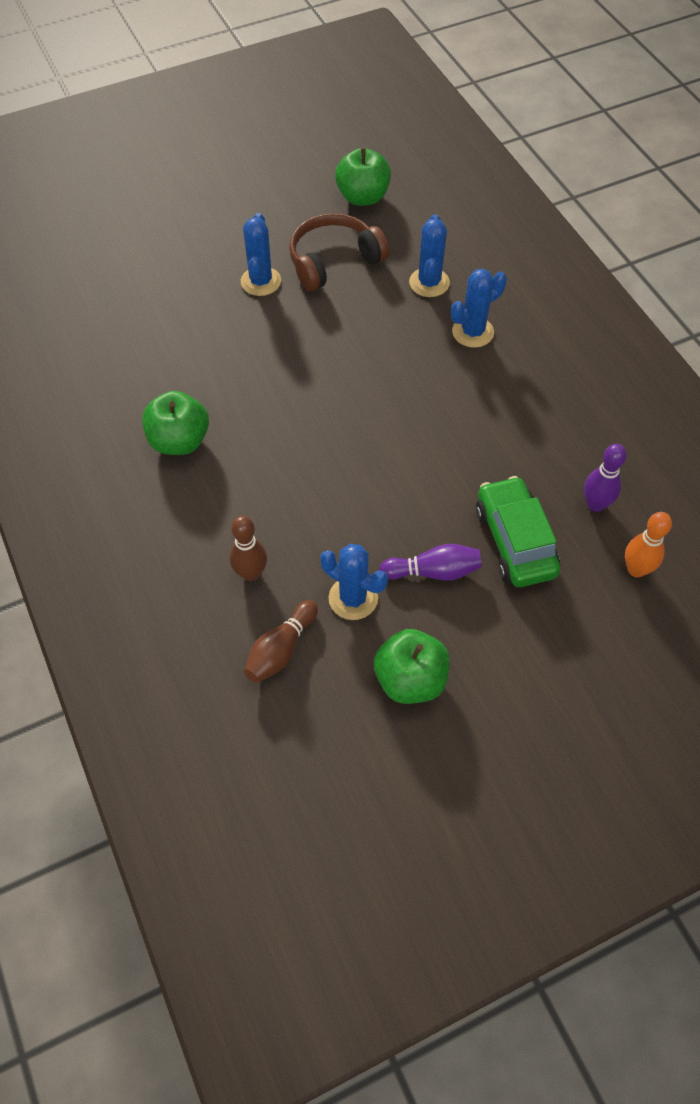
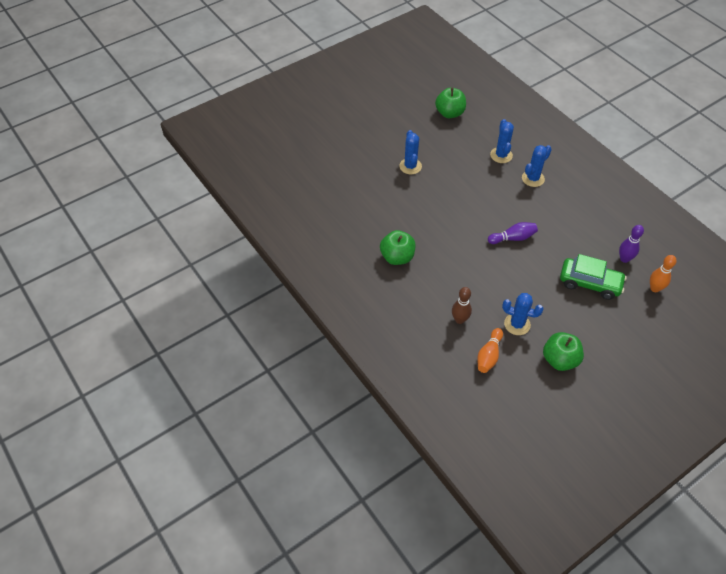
camera: 10 degrees left, 5 degrees down
brown bowling pin [244,600,318,683] -> orange bowling pin [477,328,503,373]
brown headphones [289,213,389,291] -> none
purple bowling pin [379,544,482,581] -> purple bowling pin moved to [488,222,538,244]
green car [476,476,560,587] -> green car turned 135 degrees clockwise [560,254,627,300]

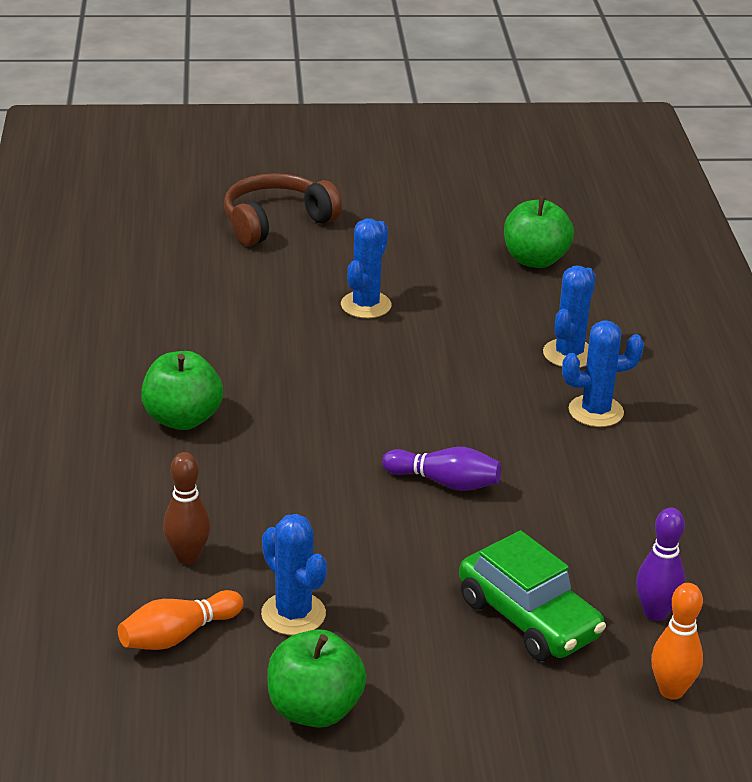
camera: 30 degrees right, 20 degrees down
none -> brown headphones [224,173,342,246]

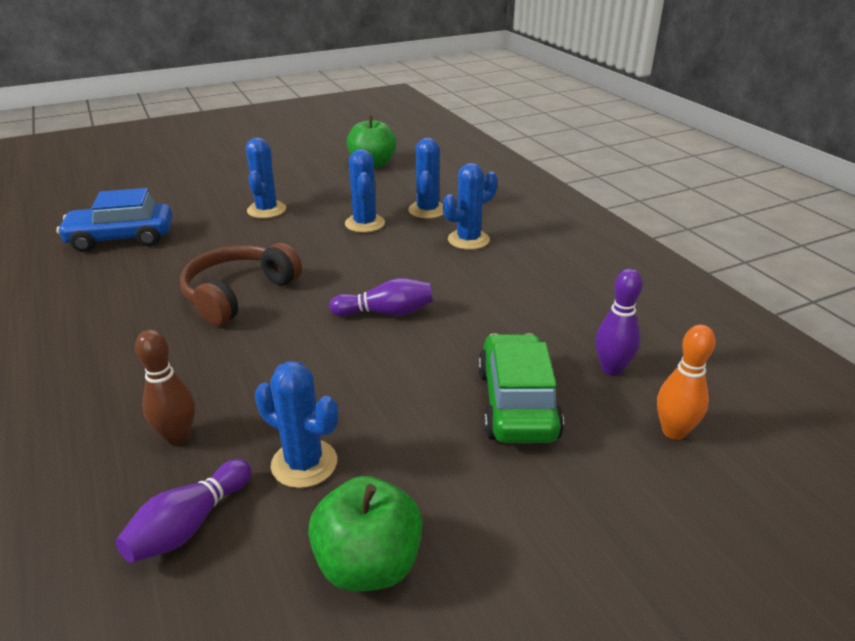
camera: 20 degrees left, 0 degrees up
orange bowling pin [118,590,243,650] -> purple bowling pin [116,459,252,563]
green apple [141,351,223,430] -> none
brown headphones [224,173,342,246] -> brown headphones moved to [180,243,302,326]
green car [459,530,606,661] -> green car turned 120 degrees counterclockwise [478,333,564,443]
none -> blue car [56,188,172,252]
none -> blue cactus [345,149,385,233]

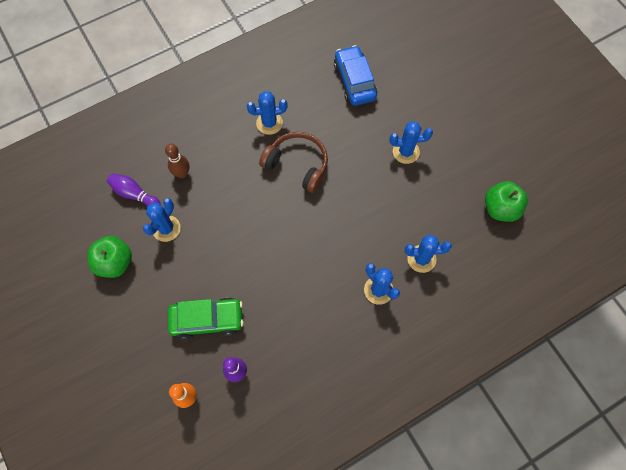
camera: 85 degrees right, 35 degrees up
purple bowling pin [329,278,433,316] -> none
blue cactus [345,149,385,233] -> blue cactus moved to [247,91,288,135]

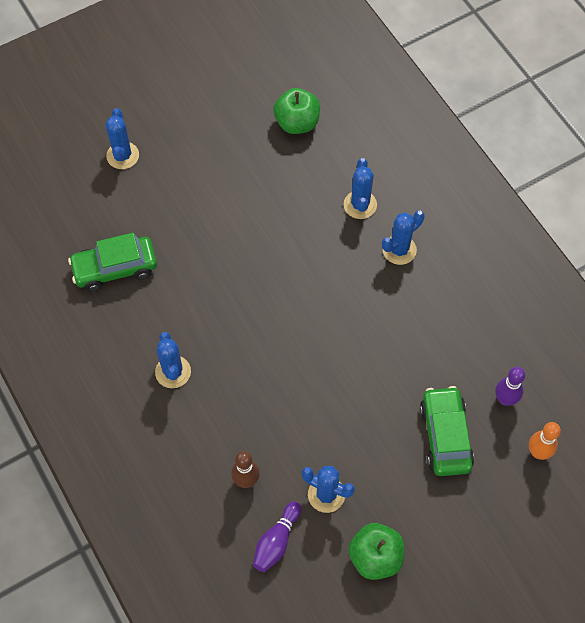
camera: 90 degrees left, 5 degrees down
brown headphones [259,132,328,193] -> none
blue car [334,45,377,106] -> green car [68,233,157,292]
blue cactus [390,121,433,164] -> blue cactus moved to [105,108,139,169]

